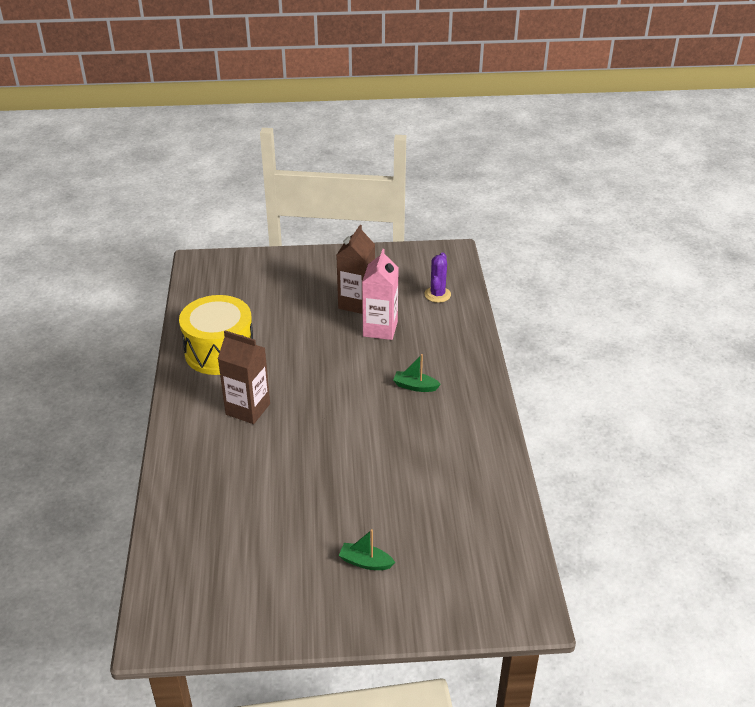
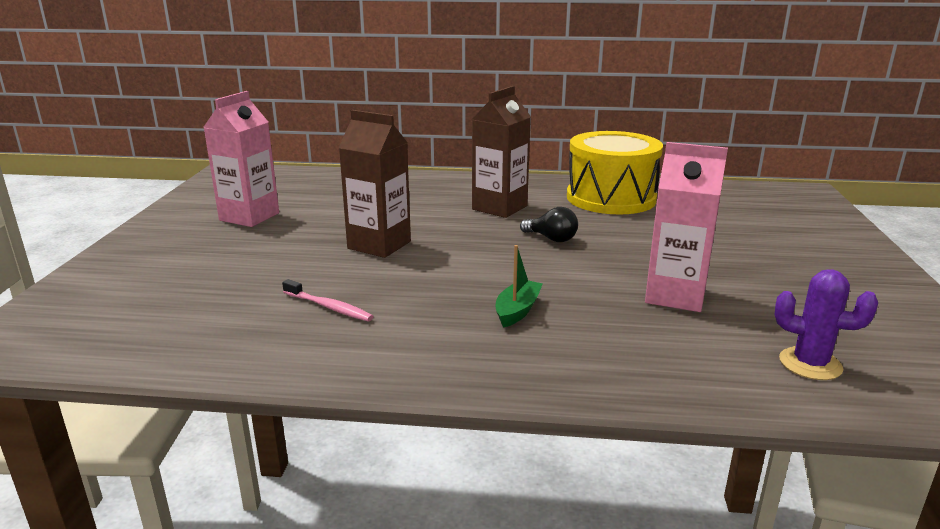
camera: 100 degrees right, 15 degrees down
brown carton [336,225,375,314] -> brown carton moved to [339,110,411,258]
green boat [339,529,395,570] -> none
none -> pink carton [203,91,279,227]
none -> pink toothbrush [282,279,374,321]
none -> black light bulb [520,207,578,242]

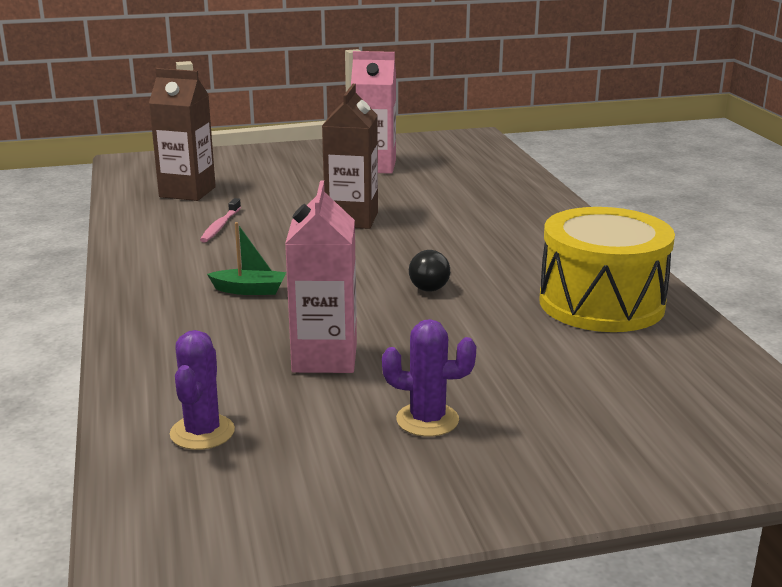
camera: 70 degrees right, 0 degrees up
brown carton [472,86,531,218] -> brown carton moved to [149,68,216,201]
none -> purple cactus [382,319,476,437]

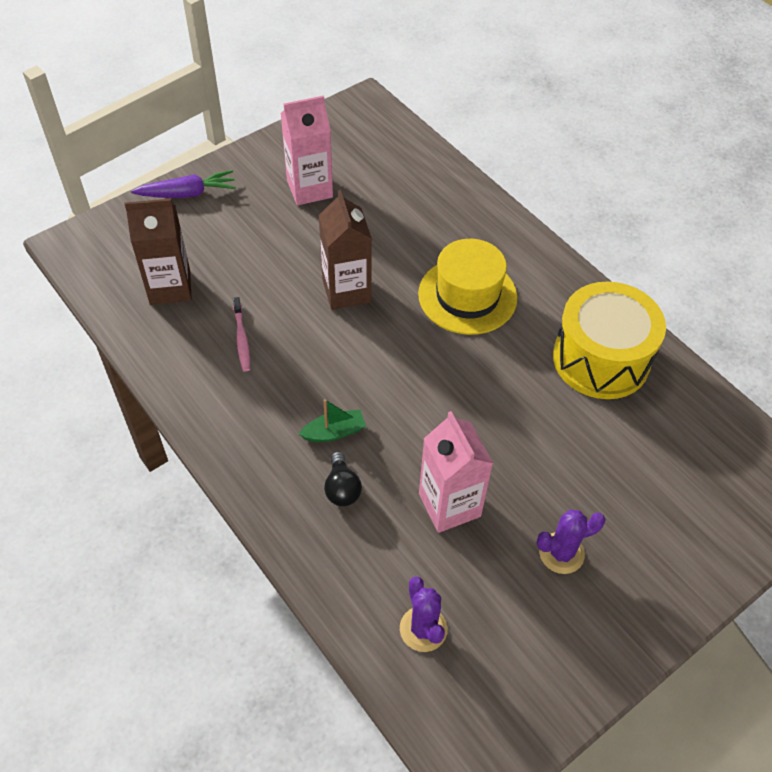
camera: 25 degrees left, 30 degrees up
black light bulb [409,250,450,292] -> black light bulb moved to [324,451,362,506]
none -> purple carrot [131,170,236,198]
none -> yellow hat [418,239,518,335]

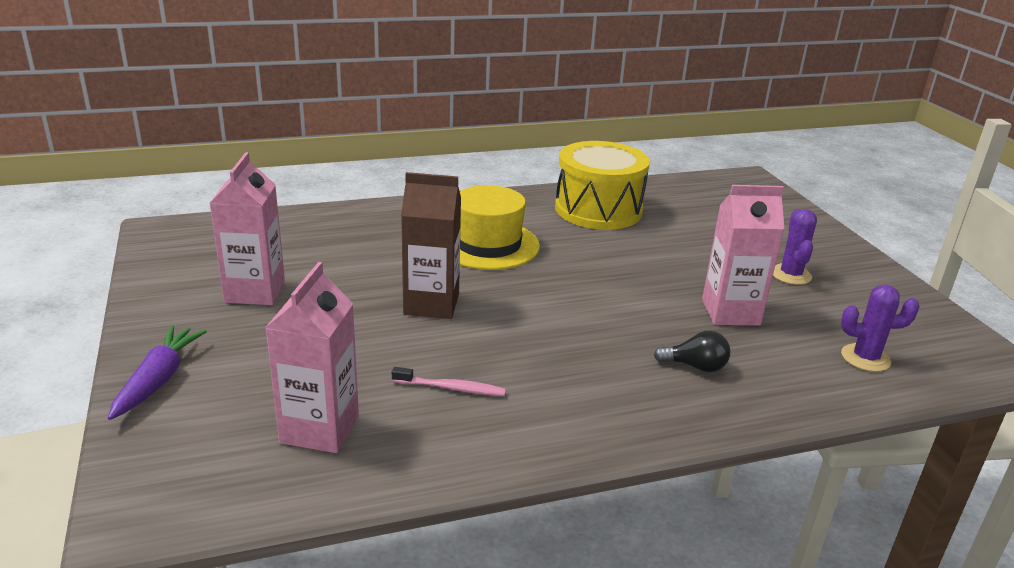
camera: 70 degrees left, 25 degrees down
brown carton [125,198,192,305] -> pink carton [265,262,359,453]
green boat [299,399,366,442] -> none

